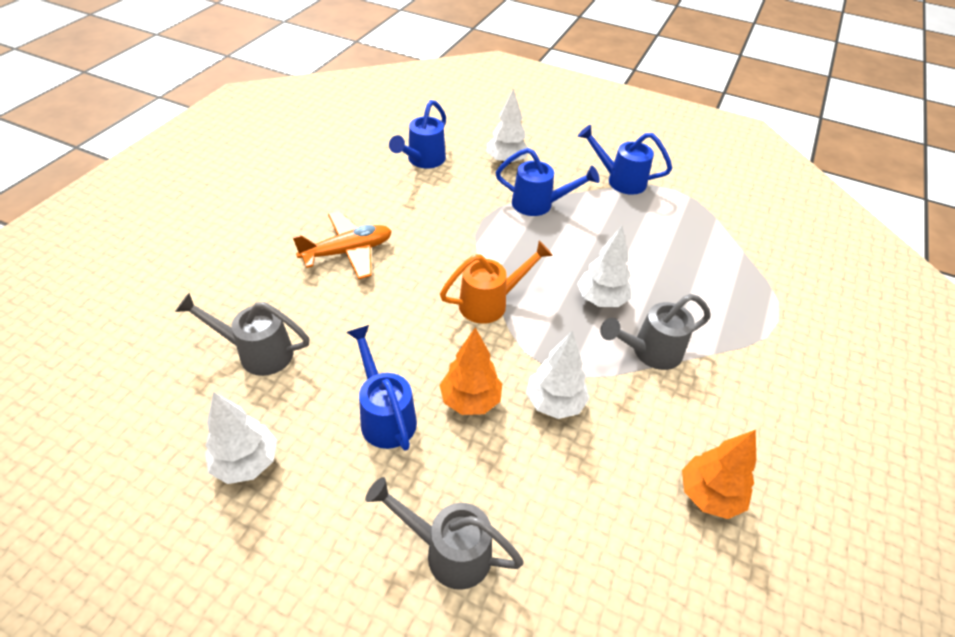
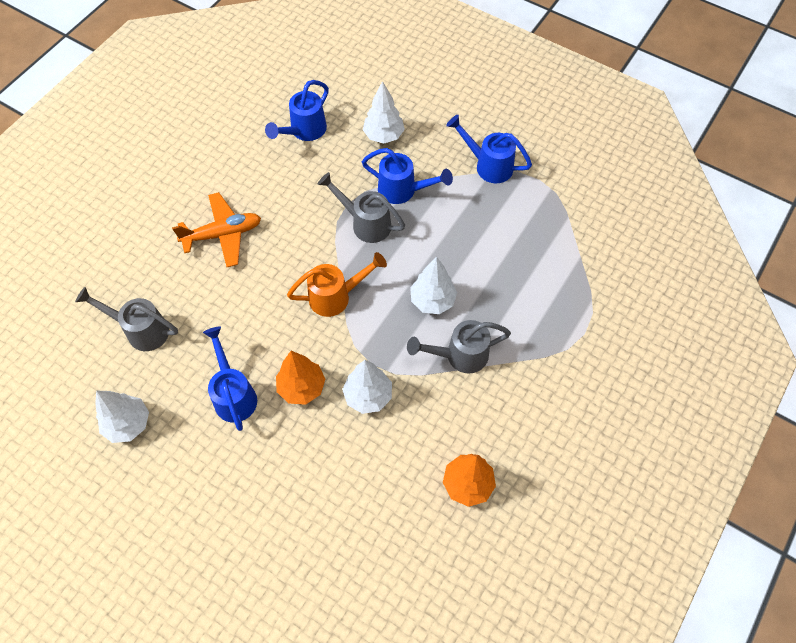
camera: 10 degrees right, 15 degrees up
grey watering can [365,477,524,590] -> grey watering can moved to [318,172,405,243]

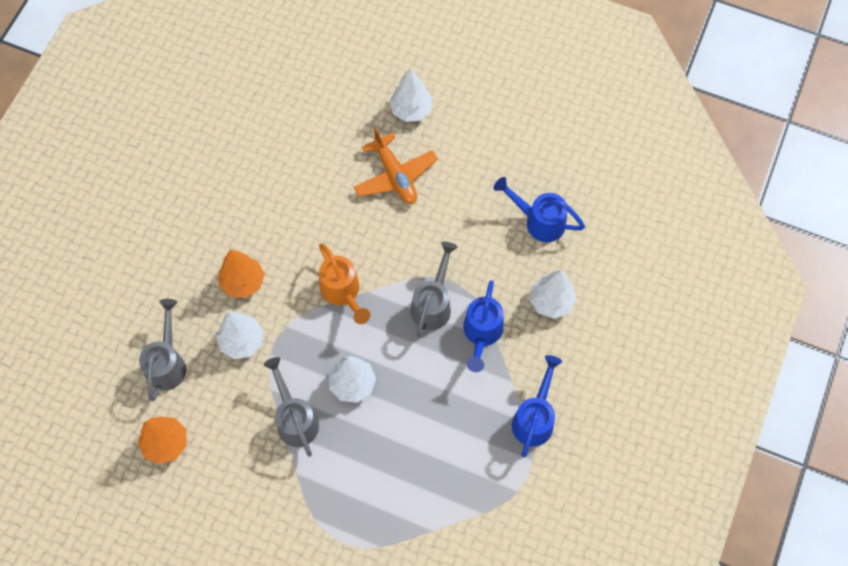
camera: 80 degrees right, 5 degrees up
grey watering can [75,287,178,351] -> grey watering can moved to [139,299,186,401]
white tree [95,391,149,443] -> white tree moved to [389,68,432,122]
blue watering can [203,326,257,431] -> none

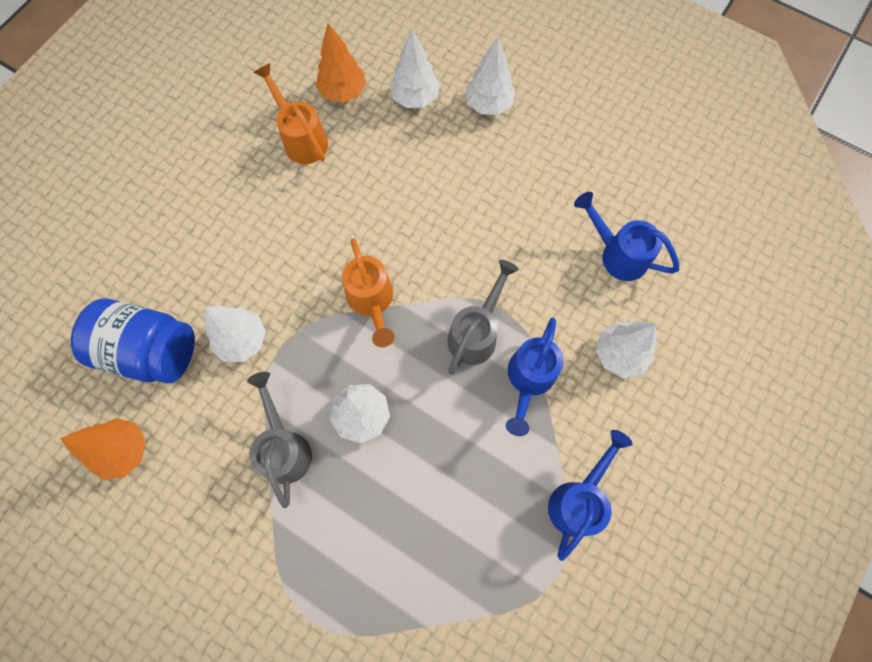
camera: 10 degrees right, 5 degrees up
grey watering can [139,299,186,401] -> blue jar [71,298,195,383]
orange tree [219,249,265,298] -> orange tree moved to [316,23,366,103]
orange plane [354,127,438,204] -> none
none -> orange watering can [253,63,328,164]
none -> white tree [389,30,440,108]

